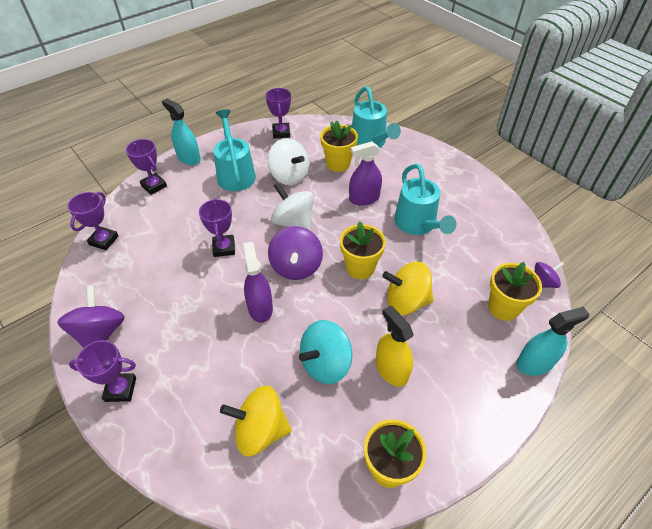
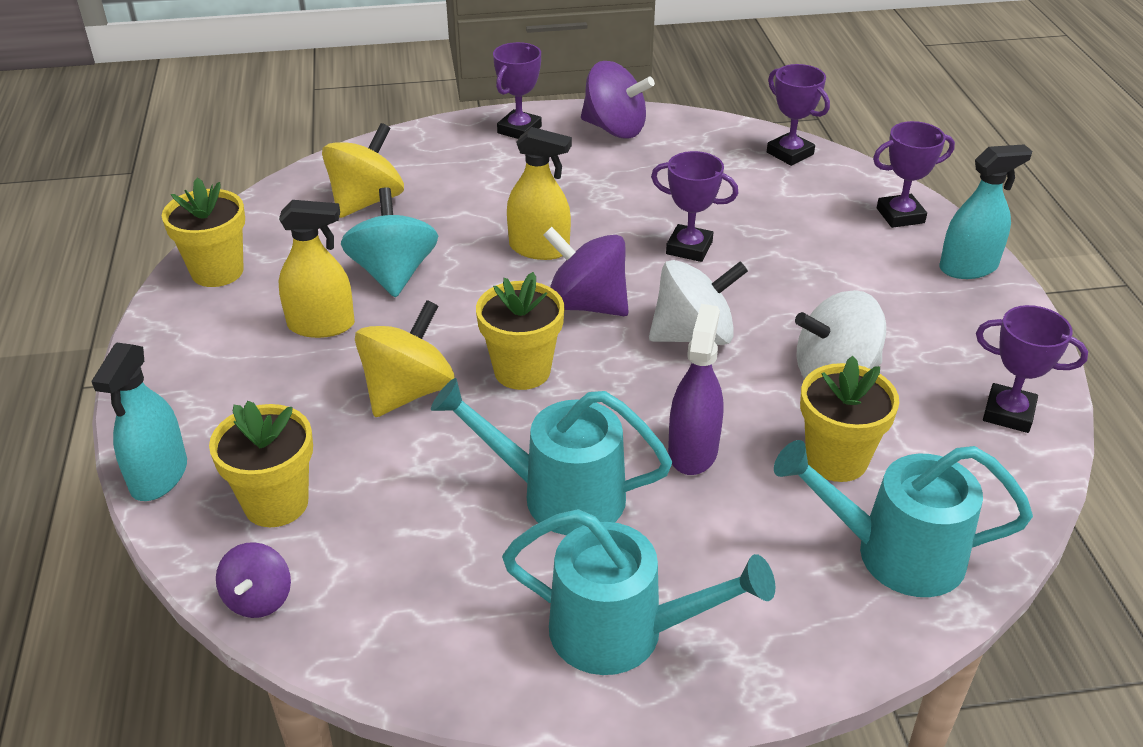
camera: 120 degrees right, 10 degrees down
turquoise watering can [213,109,256,191] -> turquoise watering can moved to [502,509,775,675]
purple spray bottle [243,242,273,323] -> yellow spray bottle [507,127,572,260]

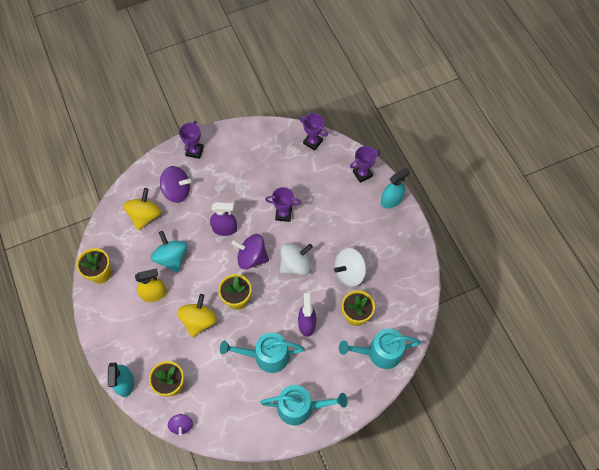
camera: 15 degrees left, 25 degrees up
yellow spray bottle [507,127,572,260] -> purple spray bottle [210,202,237,236]
purple spinning top [581,61,655,139] -> purple spinning top moved to [160,166,191,203]
purple trophy [976,305,1088,433] -> none

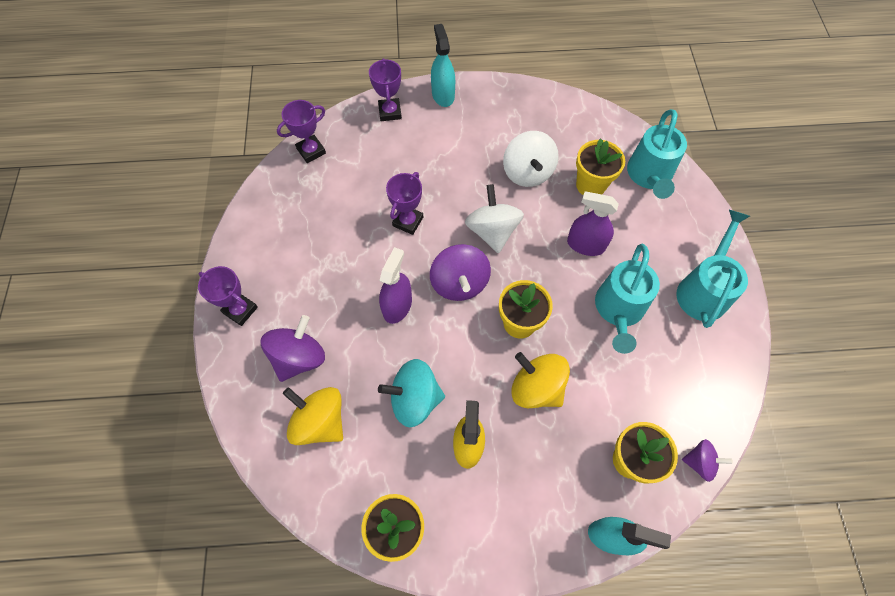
camera: 70 degrees left, 0 degrees up
purple spinning top [231,234,269,269] -> purple spinning top turned 45 degrees counterclockwise [430,244,491,301]

